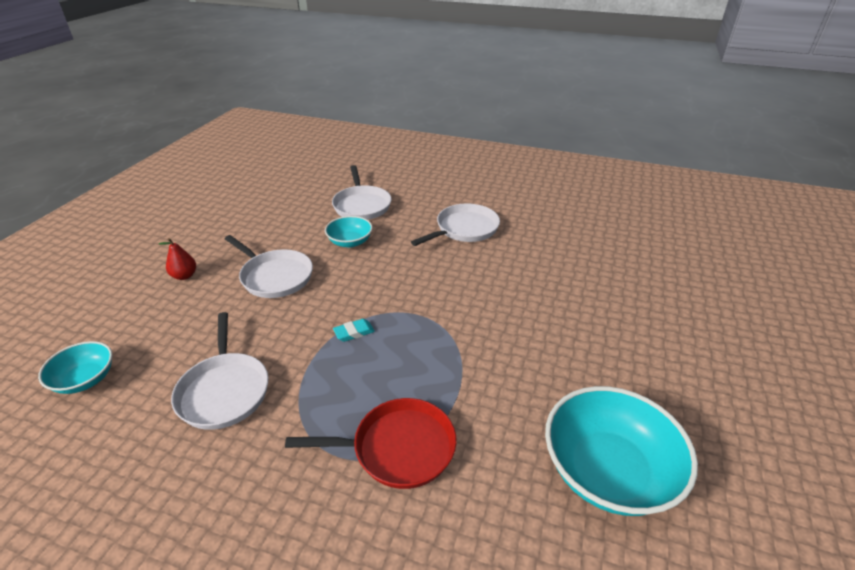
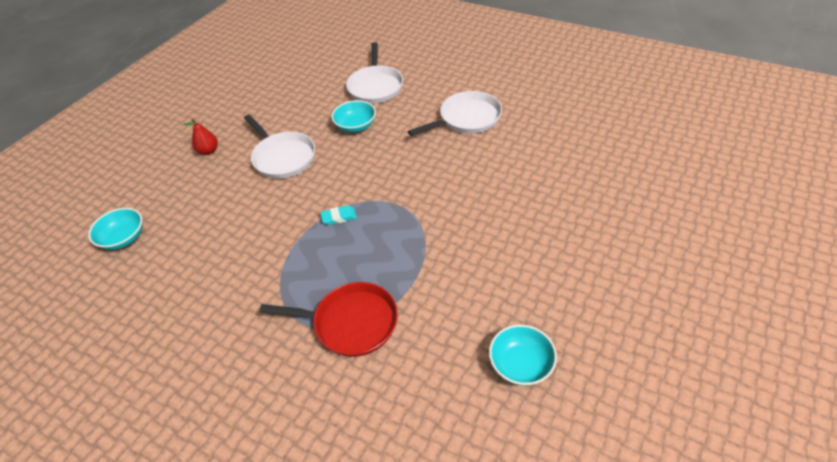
camera: 15 degrees right, 10 degrees up
white pan [171,312,268,430] -> none
turquoise bowl [545,386,698,516] -> turquoise bowl [489,325,557,386], size x0.55

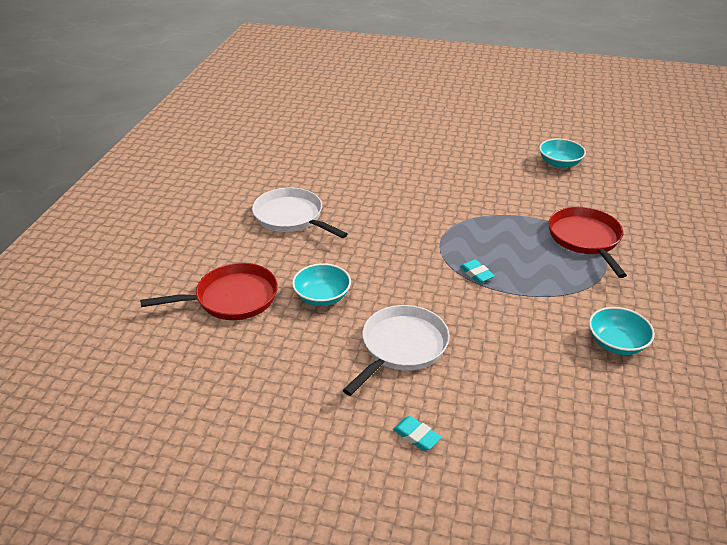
camera: 110 degrees left, 10 degrees down
turquoise bowl [88,208,142,250] -> turquoise bowl moved to [589,307,655,355]
red pear [184,119,218,155] -> turquoise eraser [393,416,442,451]
white pan [346,42,403,103] -> red pan [140,263,278,320]

